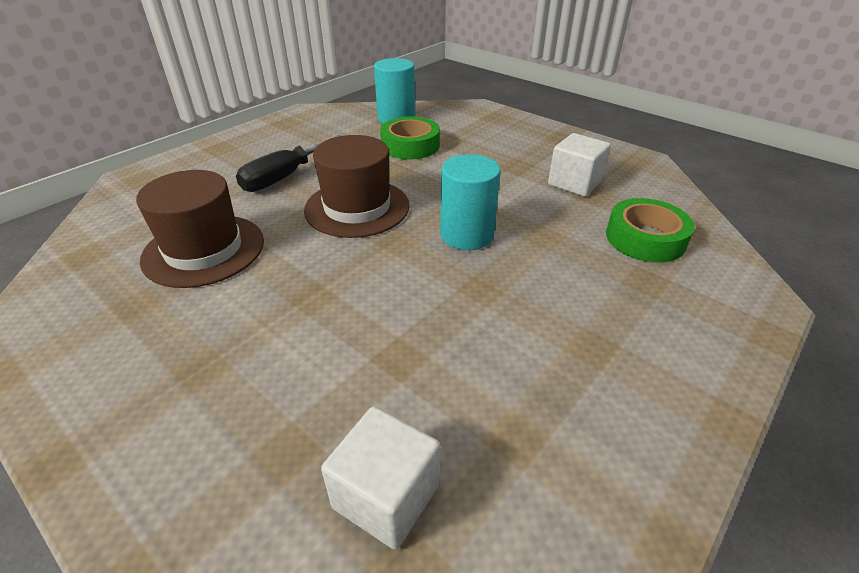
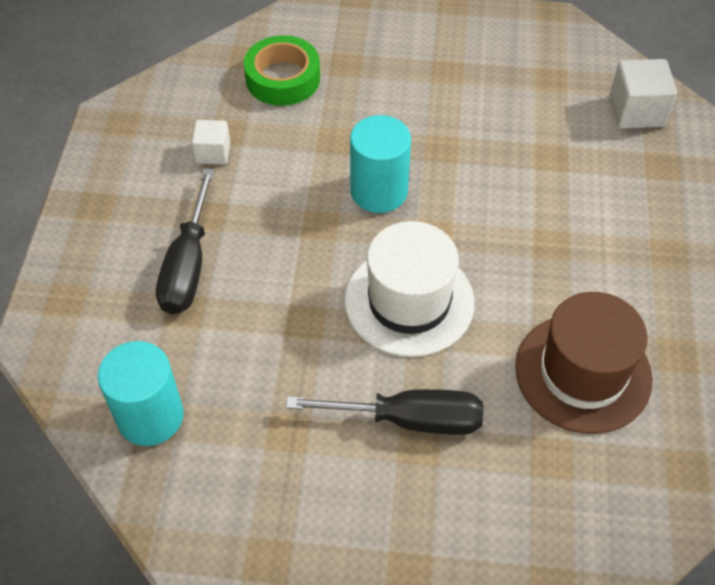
camera: 125 degrees left, 15 degrees up
brown hat [304,135,410,238] -> white hat [345,221,475,357]
green tape [380,116,440,159] -> none
white cube [548,133,611,197] -> white cube [192,120,230,165], size x0.64
none -> black screwdriver [156,168,214,315]

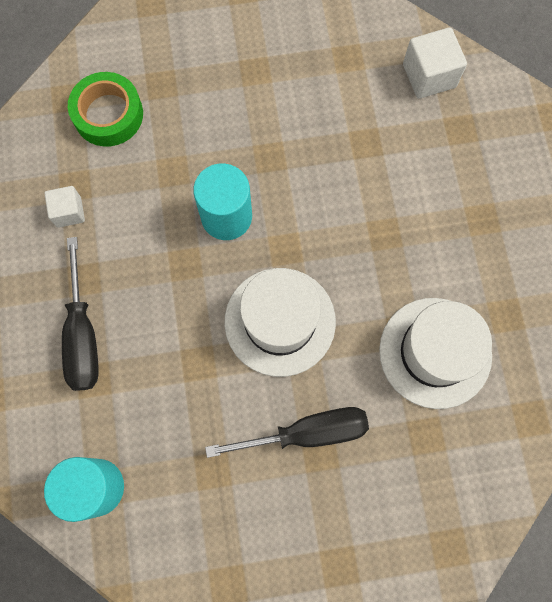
camera: 15 degrees left, 20 degrees up
brown hat [515,292,653,434] -> white hat [379,298,492,409]

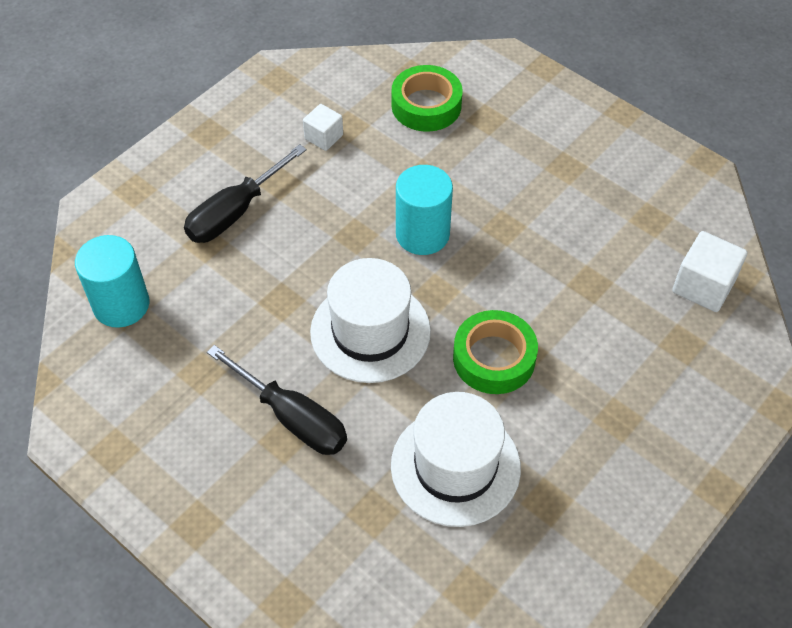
camera: 50 degrees right, 20 degrees down
none -> green tape [453,310,538,394]

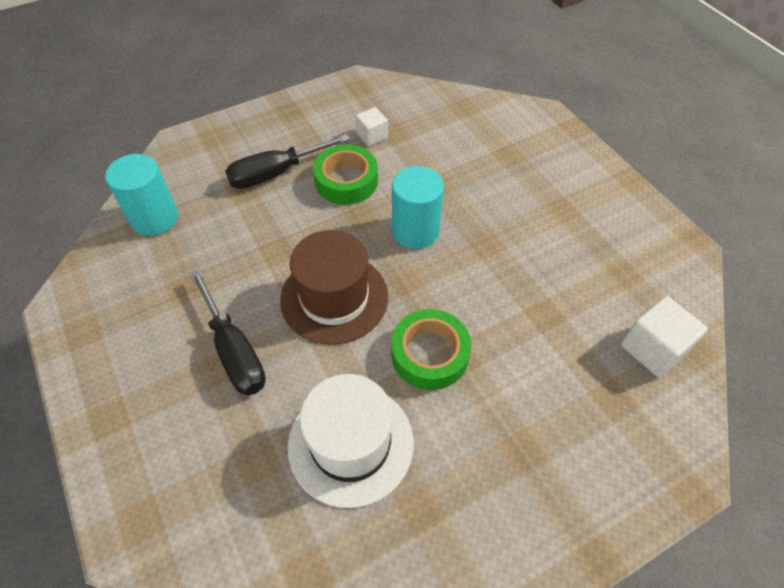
camera: 20 degrees right, 0 degrees up
white hat [310,258,431,383] -> brown hat [280,230,388,345]
green tape [391,65,463,132] -> green tape moved to [313,145,378,205]

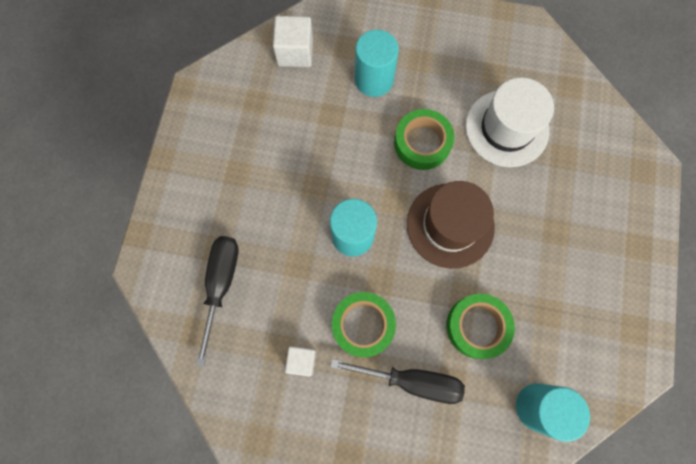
camera: 140 degrees left, 20 degrees up
black screwdriver [189,269,266,396] -> black screwdriver moved to [195,236,239,367]
none -> turquoise cylinder [355,30,399,97]
none -> green tape [447,294,515,359]

